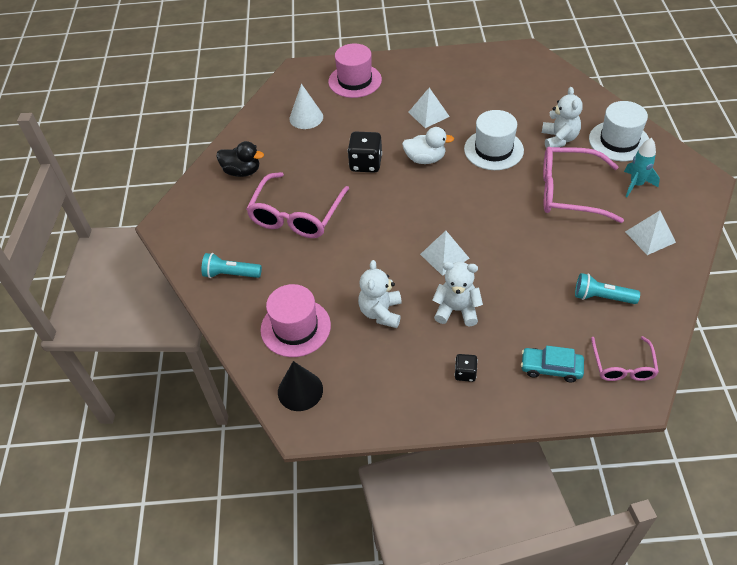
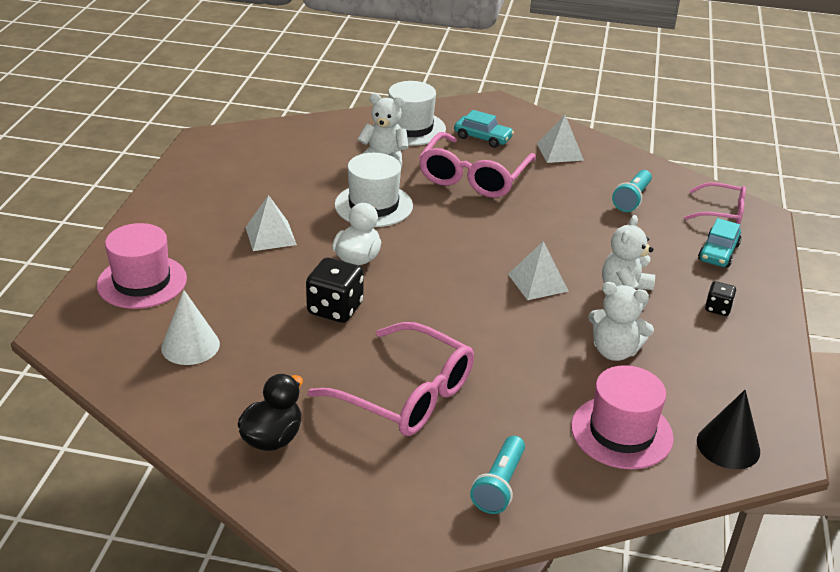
camera: 80 degrees left, 15 degrees down
turquoise rocket [624,138,660,197] -> turquoise car [454,110,514,148]

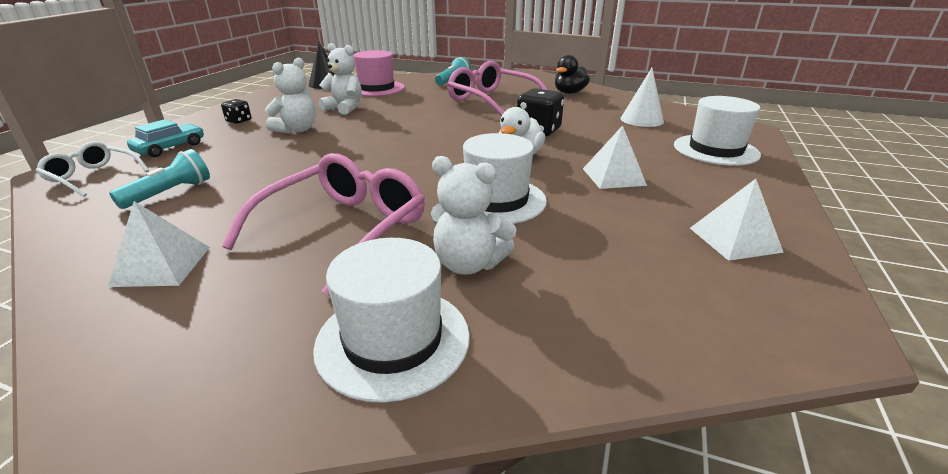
camera: 170 degrees left, 5 degrees down
pink hat [97,223,187,309] -> white hat [674,96,761,166]
turquoise car [454,110,514,148] -> none
white pyramid [508,241,568,300] -> white pyramid moved to [690,179,784,261]
pink glasses [684,182,746,224] -> white glasses [36,141,150,197]

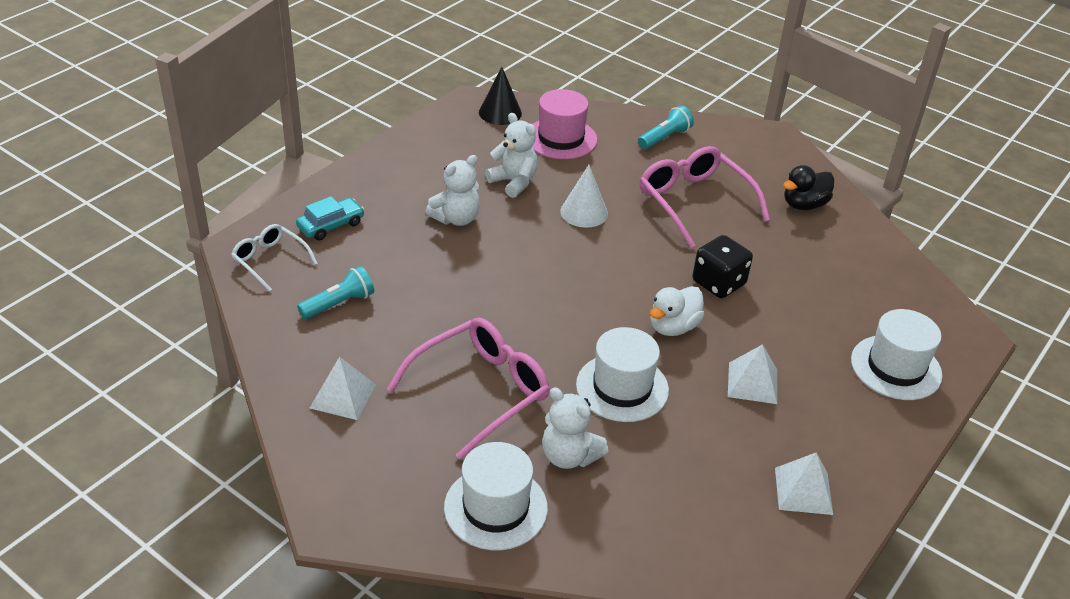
camera: 15 degrees right, 10 degrees up
black dice [221,99,251,124] -> none
white cone [621,68,664,127] -> white cone moved to [560,165,608,228]

